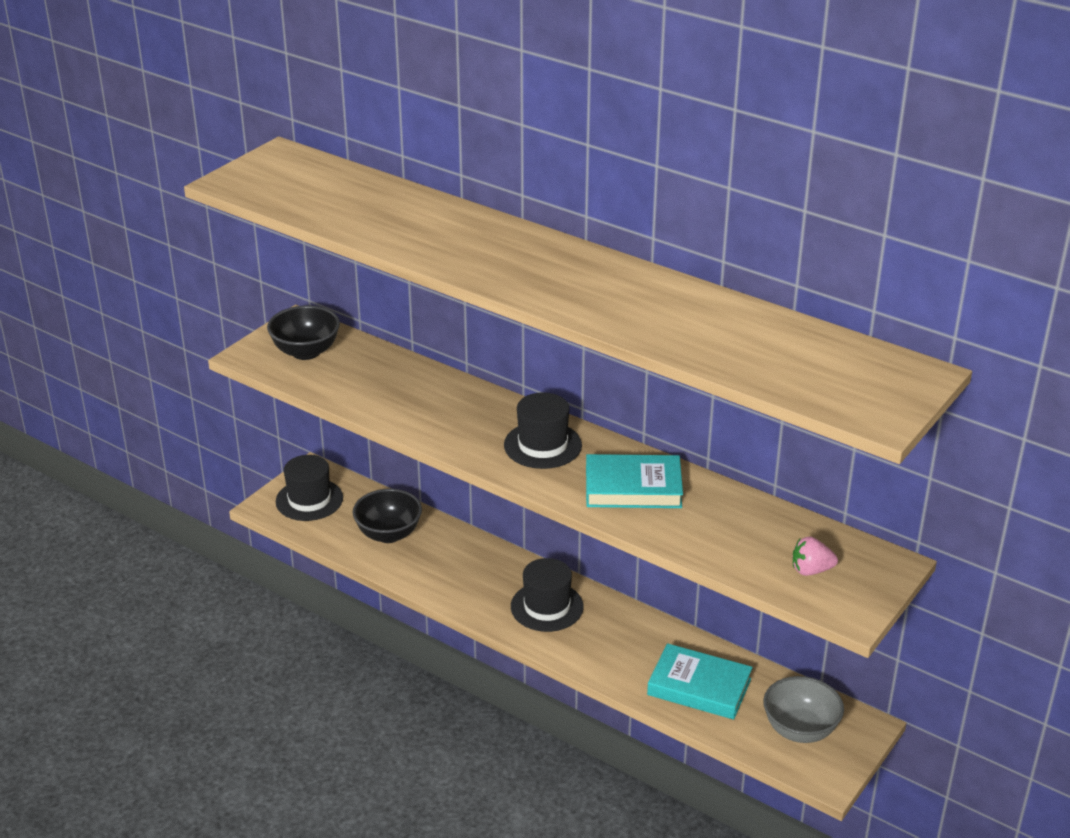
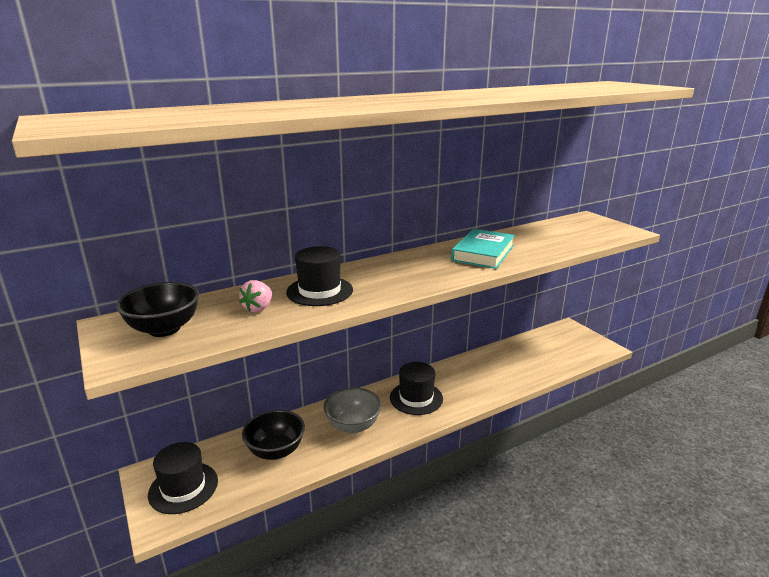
camera: 65 degrees left, 10 degrees down
black hat [504,392,582,469] -> black hat moved to [286,246,353,306]
turquoise book [647,643,753,720] -> none
grey bowl [763,676,844,743] -> grey bowl moved to [323,387,382,434]
pink strawberry [793,536,838,576] -> pink strawberry moved to [239,280,272,312]

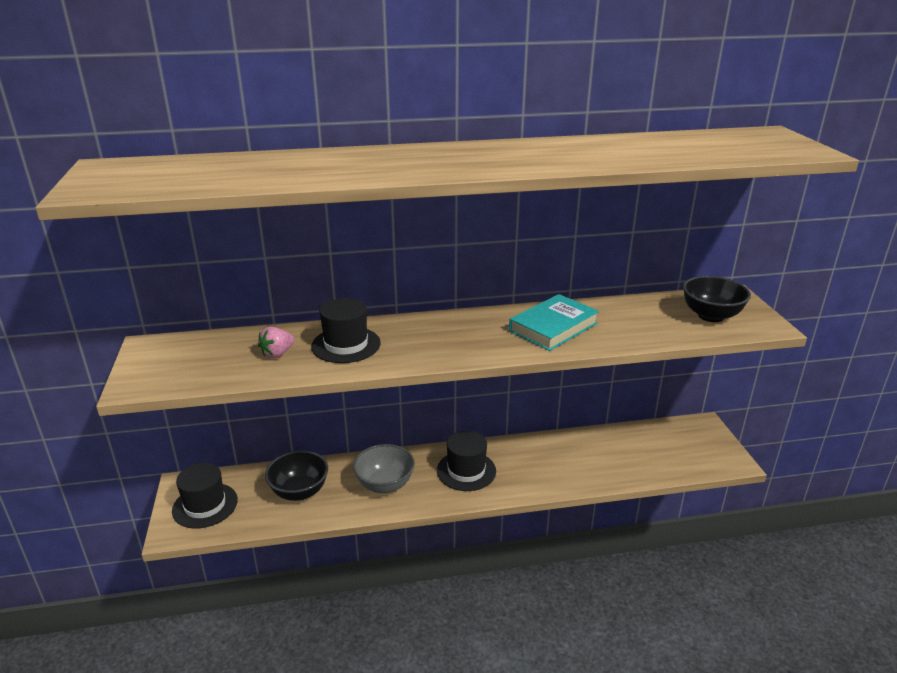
camera: 20 degrees right, 5 degrees up
black bowl [116,282,199,337] -> black bowl moved to [683,276,751,322]

